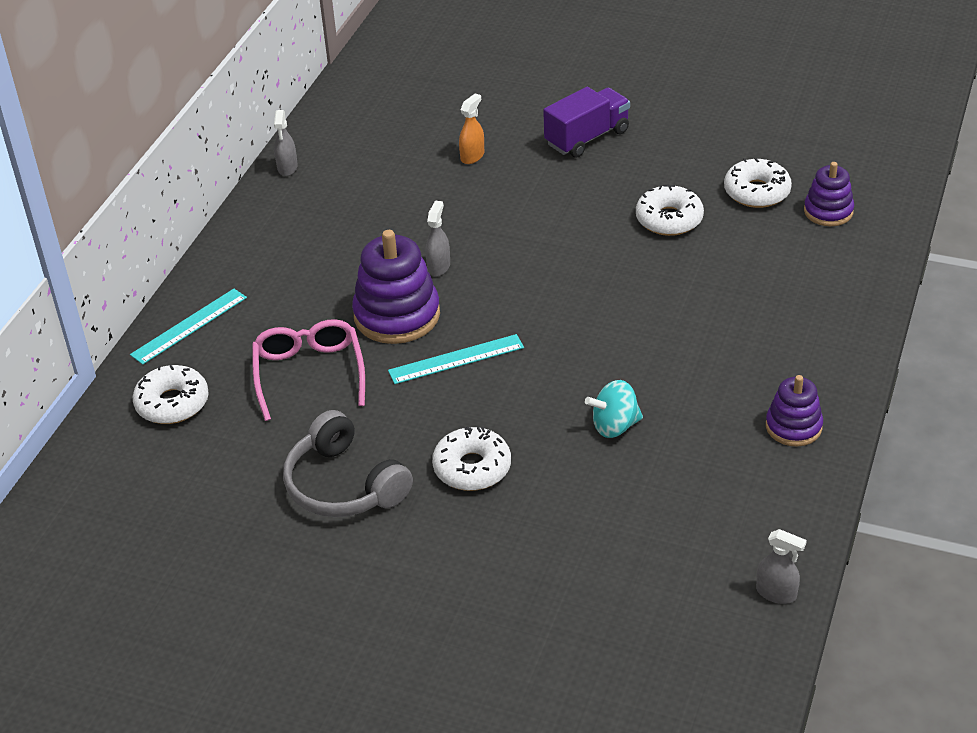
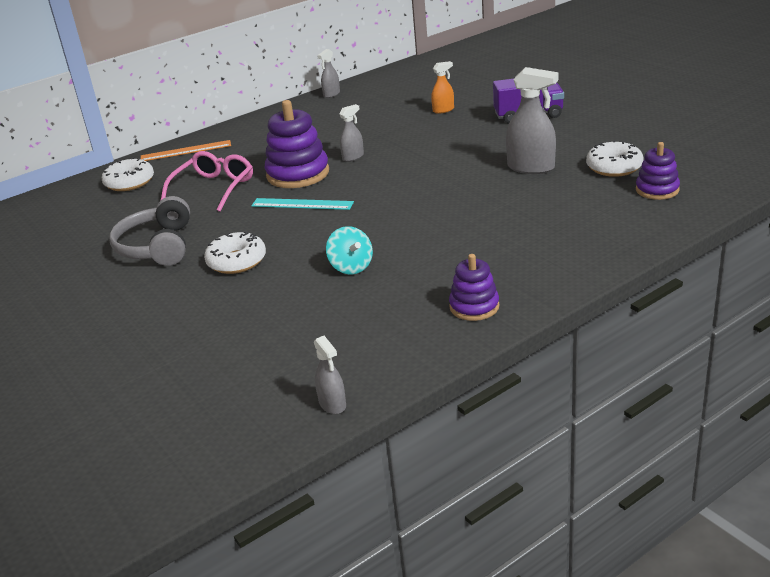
camera: 35 degrees right, 10 degrees down
turquoise ruler [130,289,247,365] -> orange ruler [141,140,231,161]
turquoise spinning top [585,380,643,438] -> turquoise spinning top turned 135 degrees counterclockwise [326,226,373,274]
white donut [636,185,704,236] -> grey spray bottle [506,67,558,174]

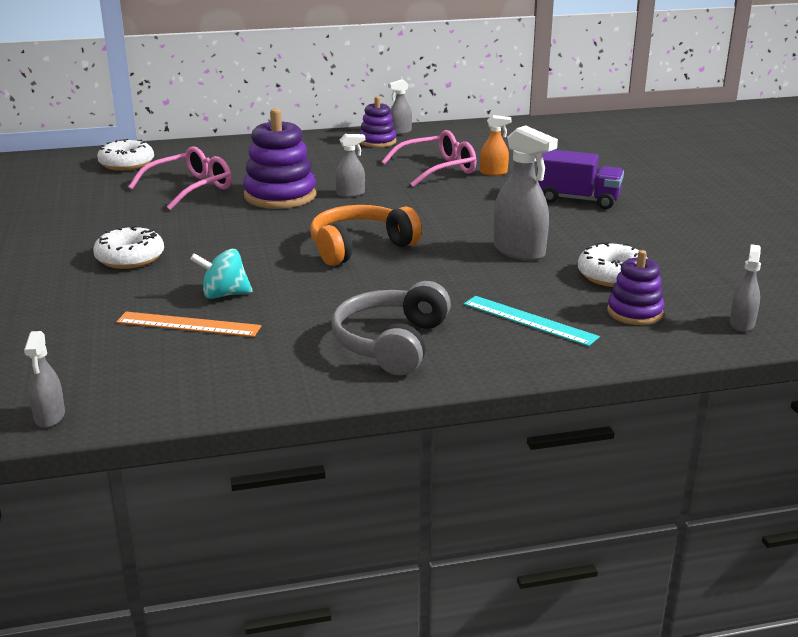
camera: 20 degrees right, 5 degrees down
grey headphones [109,196,190,266] -> grey headphones moved to [331,281,451,375]
orange ruler [141,140,231,161] -> orange ruler moved to [116,312,262,337]
turquoise ruler [251,198,354,210] -> turquoise ruler moved to [464,296,600,346]
turquoise spinning top [326,226,373,274] -> turquoise spinning top turned 90 degrees clockwise [190,249,253,299]
purple stacking toy [449,254,499,321] -> purple stacking toy moved to [359,96,396,148]
none -> orange headphones [310,205,422,266]
none -> pink glasses [381,130,476,187]
none -> grey spray bottle [730,244,761,332]

